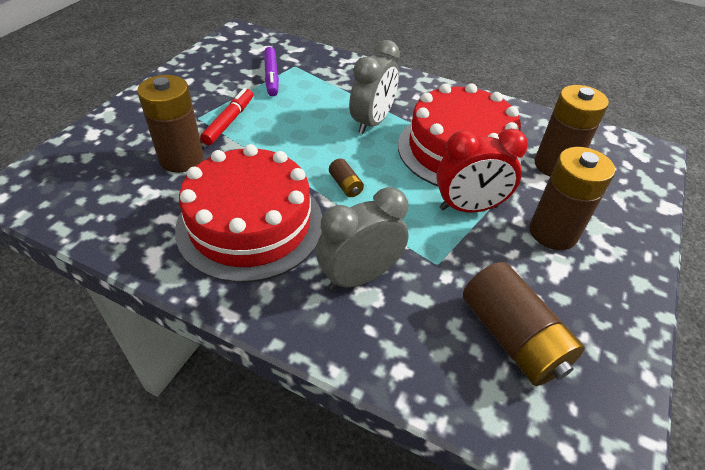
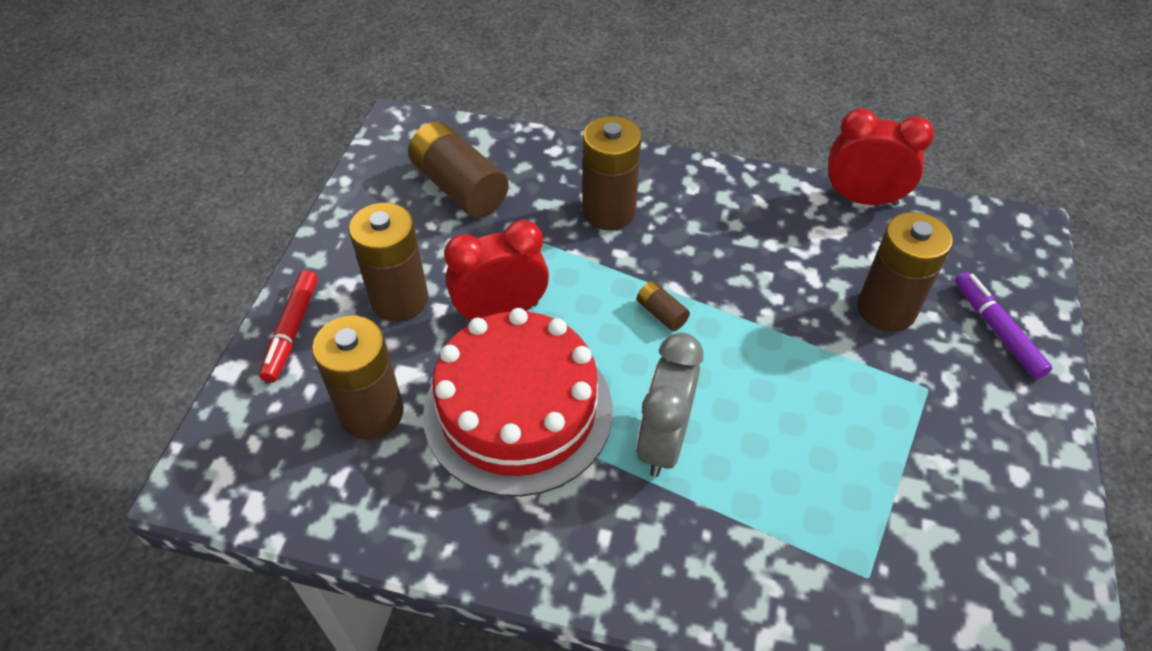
camera: 170 degrees right, 5 degrees up
red cake [175,144,322,283] -> none
red marker [200,88,253,145] -> red marker moved to [259,270,318,383]
purple marker [264,47,279,96] -> purple marker moved to [955,272,1052,379]
grey clock [316,187,409,290] -> brown battery [582,116,641,230]
none -> red clock [828,108,934,206]

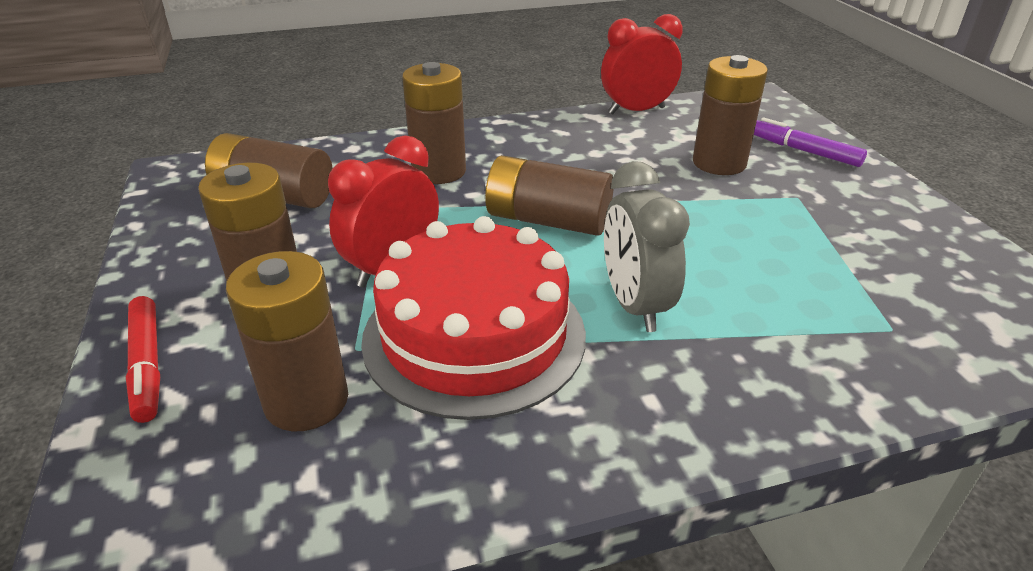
camera: 30 degrees left, 15 degrees down
brown battery [637,281,690,331] -> brown battery [485,155,613,236], size x2.22

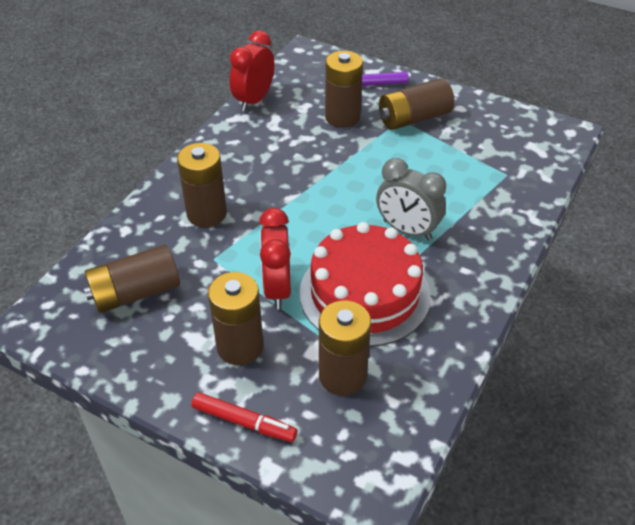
camera: 45 degrees left, 10 degrees up
brown battery [485,155,613,236] -> brown battery moved to [379,78,454,130]

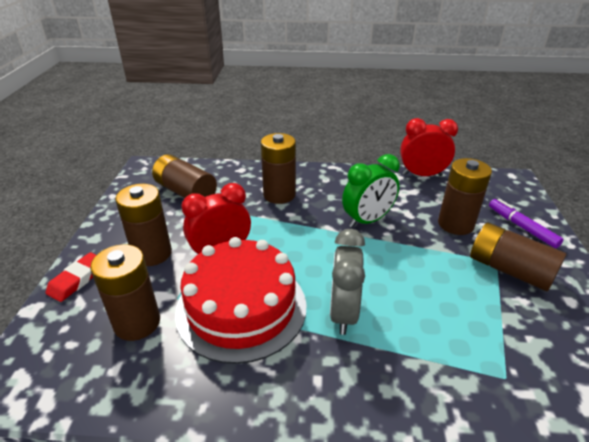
camera: 65 degrees right, 10 degrees down
red marker [192,392,297,442] -> red eraser [46,252,96,302]
none -> green clock [342,154,400,228]

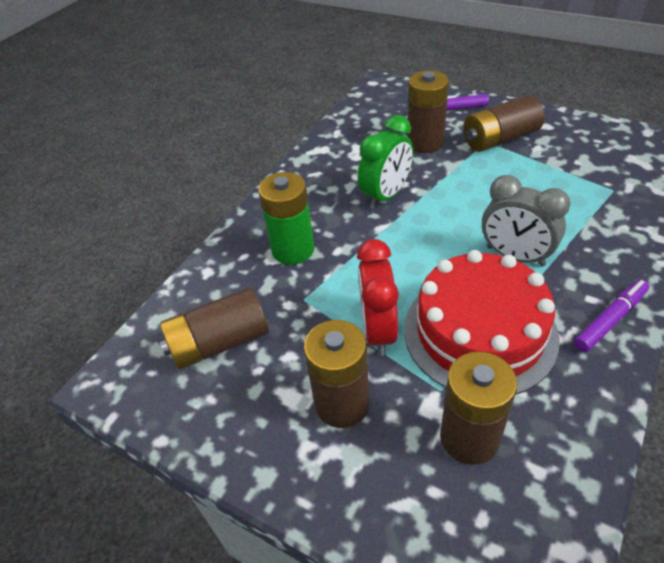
camera: 60 degrees left, 10 degrees up
red eraser [46,252,96,302] -> none
brown battery [261,133,296,204] -> green battery [258,172,315,265]
green clock [342,154,400,228] -> green clock turned 45 degrees clockwise [358,115,413,209]
red clock [400,118,458,176] -> none
none -> purple marker [574,279,649,352]

